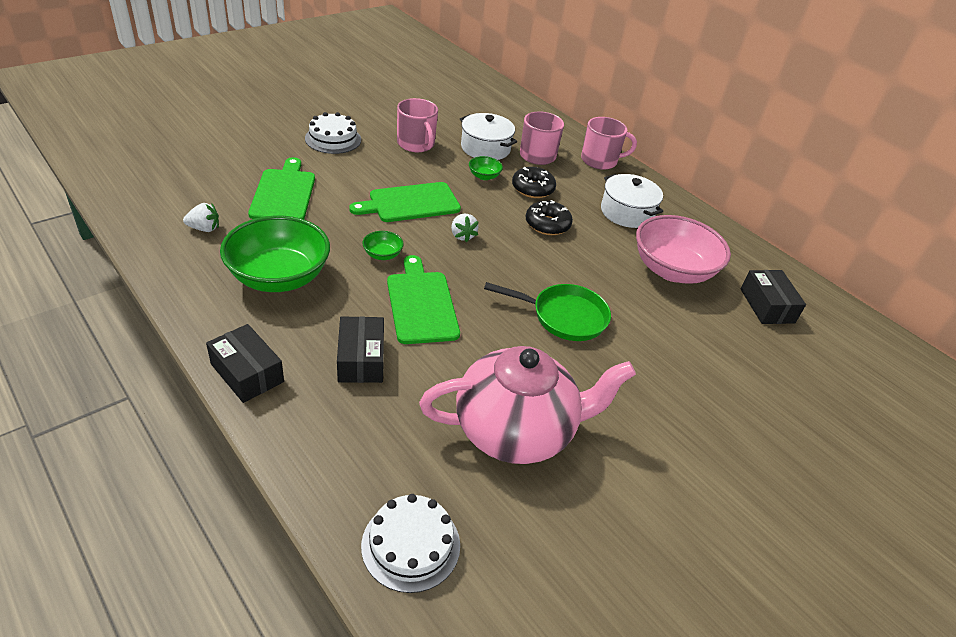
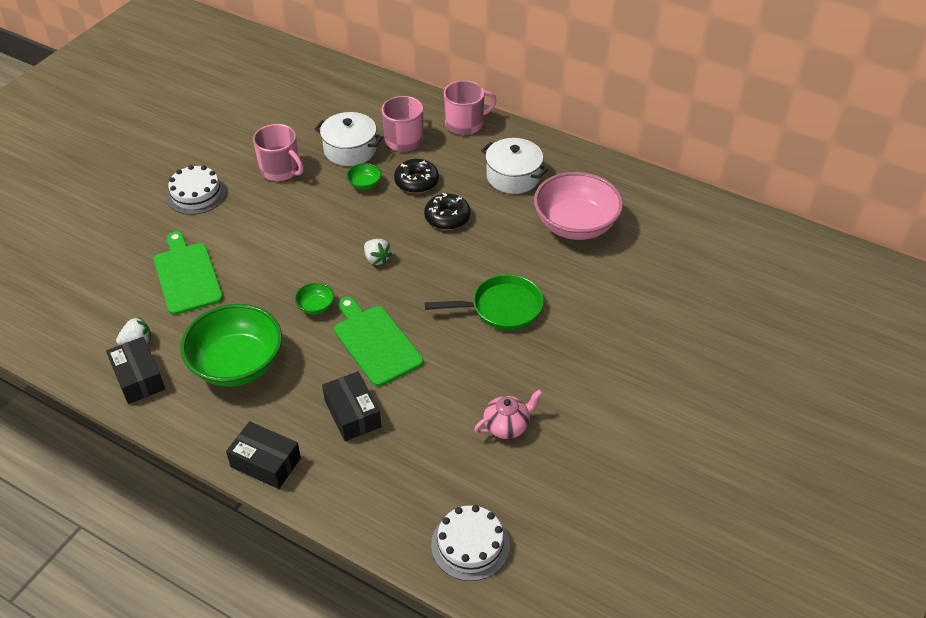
camera: 15 degrees left, 5 degrees up
green cutting board [349,182,461,222] -> none
pink teapot [419,346,636,464] -> pink teapot [474,389,543,439], size x0.44
black box [741,270,806,324] -> black box moved to [106,337,165,404]

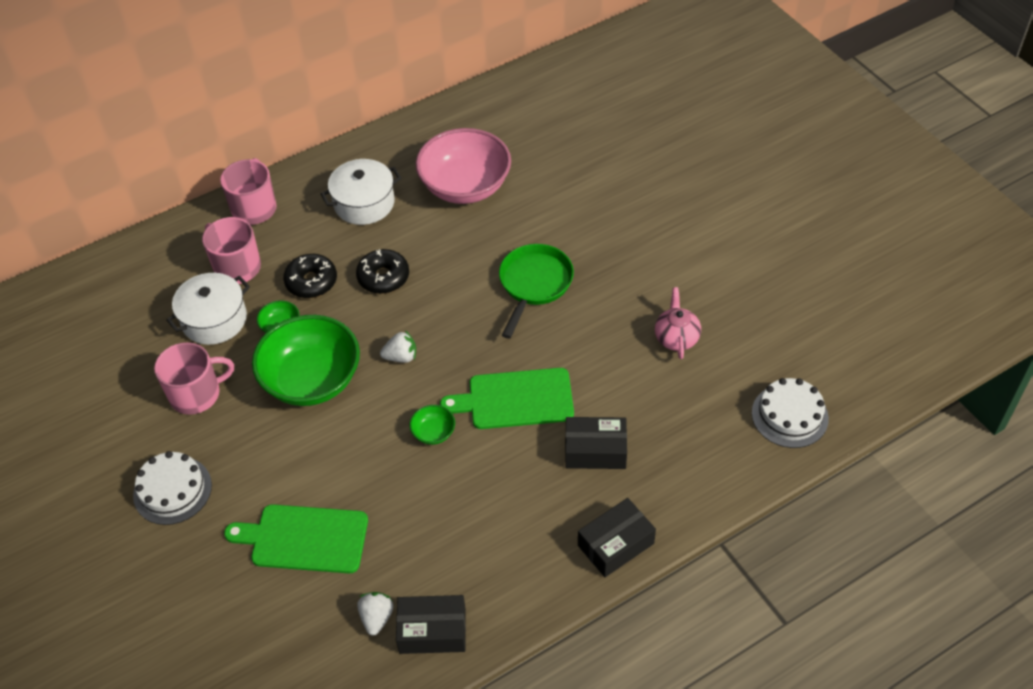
camera: 60 degrees left, 5 degrees up
green bowl [180,304,282,387] -> green bowl moved to [252,315,360,406]

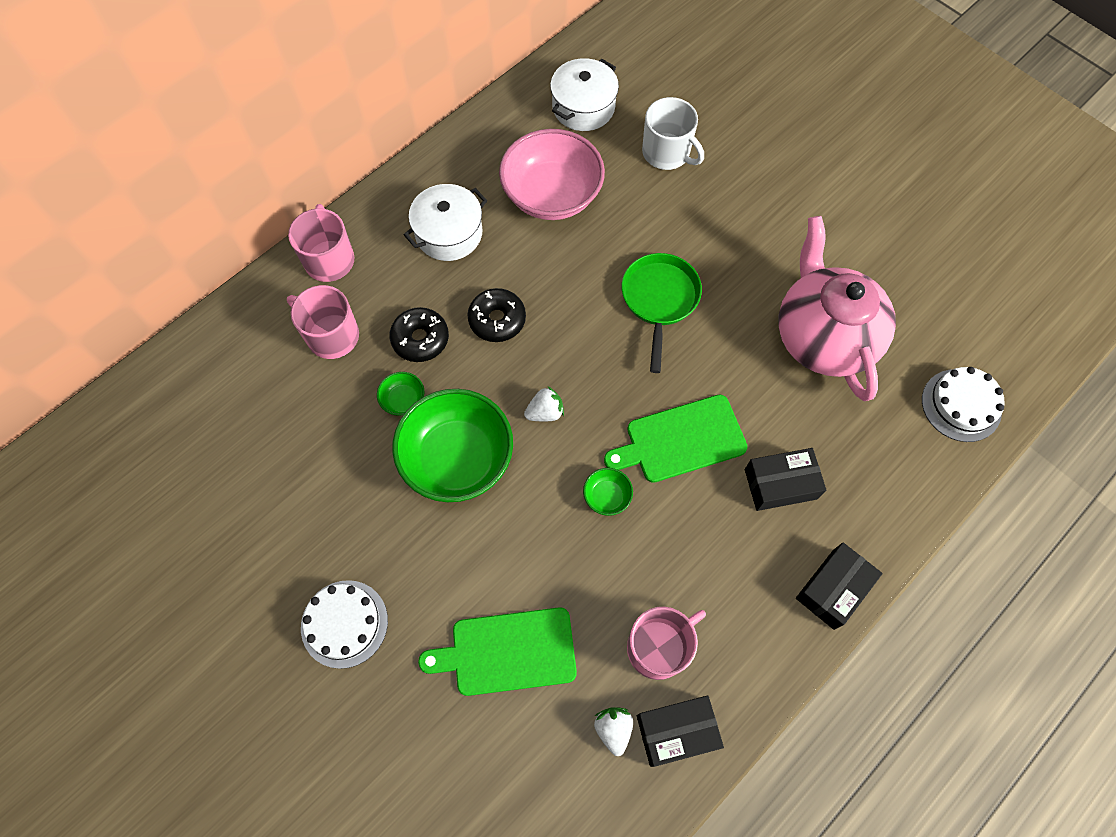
camera: 15 degrees left, 15 degrees up
pink mug [154,342,234,415] -> pink mug moved to [627,607,706,680]
white pot [166,273,250,345] -> white pot moved to [550,58,619,131]
pink teapot [655,287,701,359] -> pink teapot [779,216,896,401], size x2.25
none -> white mug [642,97,704,170]

